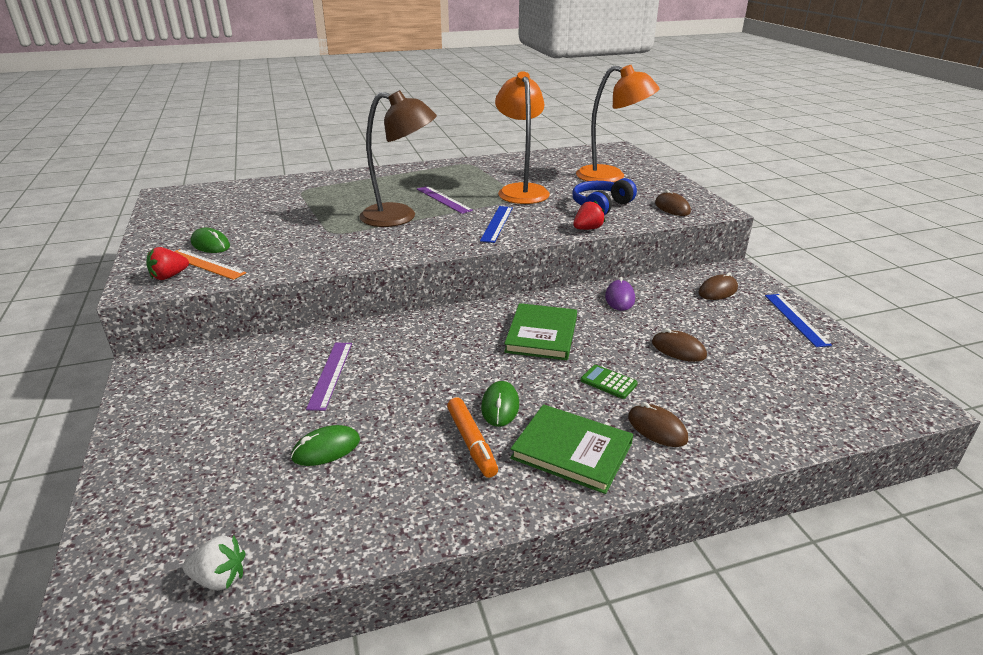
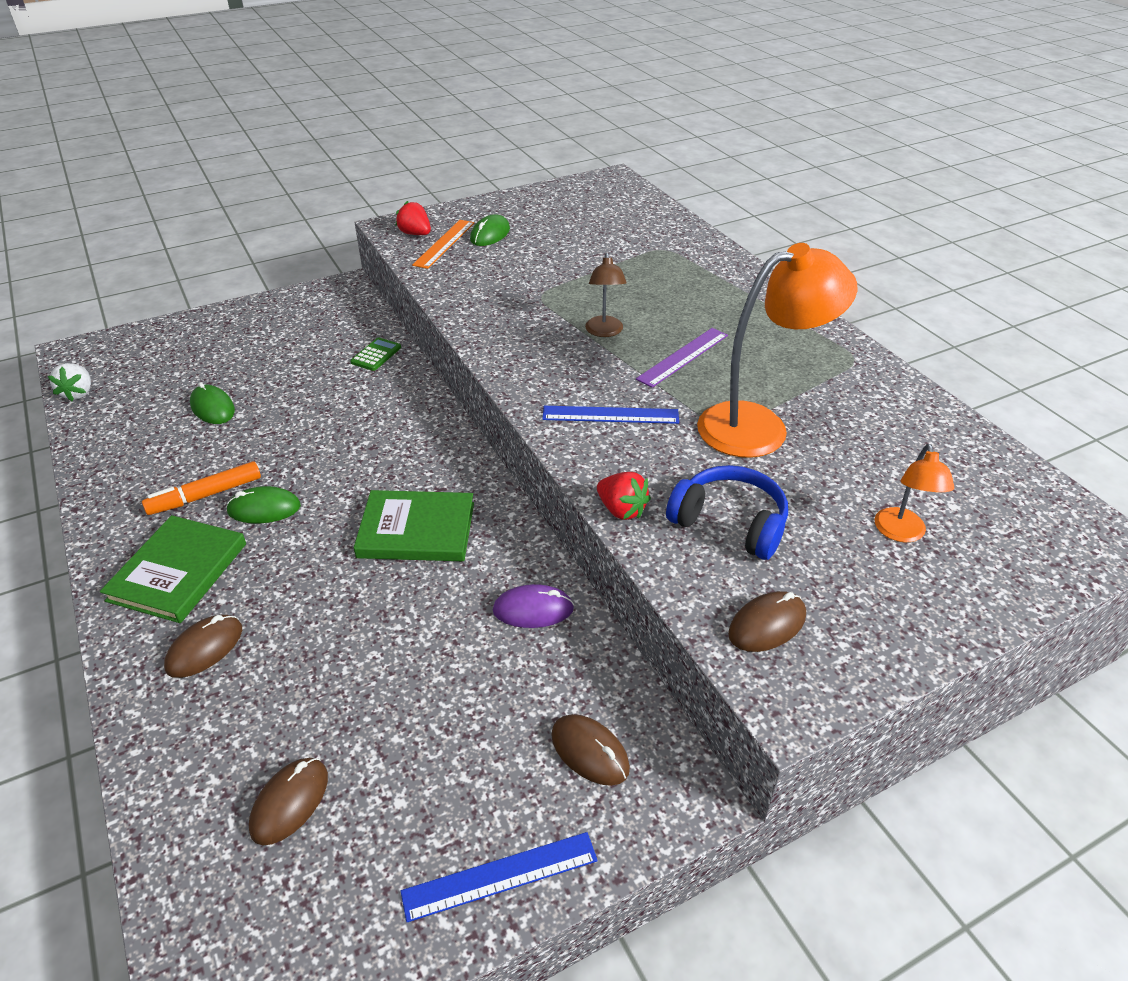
camera: 80 degrees right, 10 degrees up
purple ruler [306,343,352,411] -> none
brown lamp [359,90,437,227] -> brown lamp [585,253,627,337], size x0.50
orange lamp [576,65,660,182] -> orange lamp [875,444,954,542], size x0.50
green calculator [581,365,638,399] -> green calculator moved to [350,337,401,371]
brown mouse [652,328,707,362] -> brown mouse moved to [249,758,328,845]

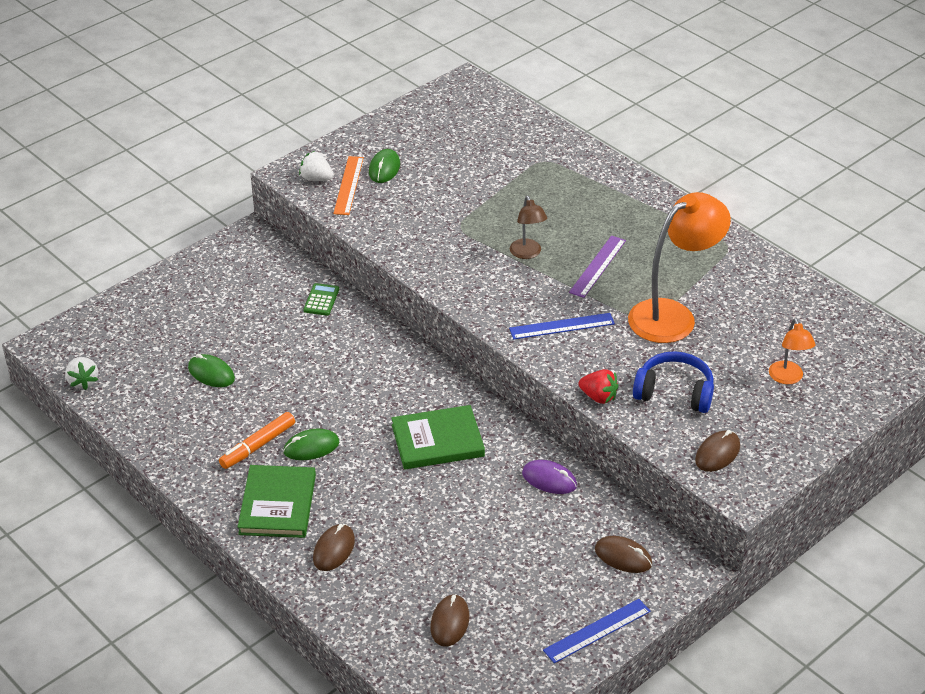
camera: 15 degrees left, 0 degrees up
red strawberry [395,201,431,235] -> white strawberry [299,151,334,181]
purple mouse [493,584,574,628] -> purple mouse turned 45 degrees clockwise [522,460,577,494]

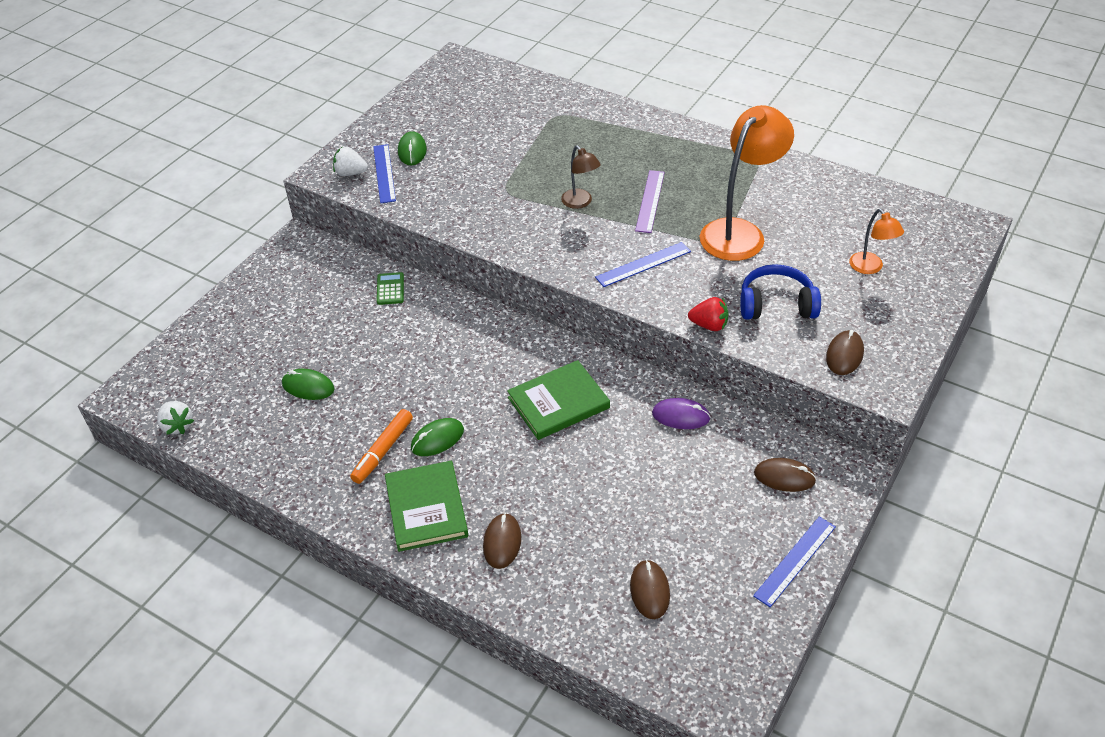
camera: 15 degrees left, 5 degrees up
orange ruler [333,156,364,215] -> blue ruler [373,144,396,203]

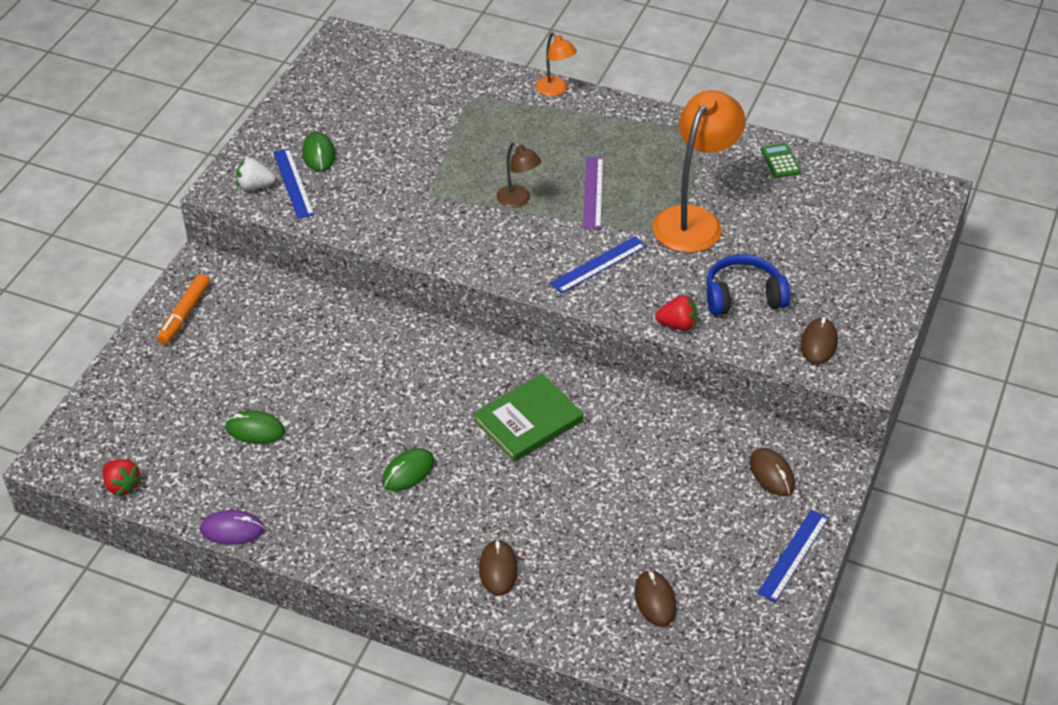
camera: 10 degrees left, 0 degrees up
white strawberry [157,401,194,435] -> red strawberry [103,459,142,496]
orange marker [350,409,413,484] -> orange marker moved to [157,274,210,345]
green calculator [377,272,404,305] -> green calculator moved to [761,143,801,178]
green book [385,461,468,552] -> none
purple mouse [652,398,711,429] -> purple mouse moved to [200,510,264,545]
brown mouse [754,458,817,492] -> brown mouse turned 60 degrees clockwise [750,448,795,496]
orange lamp [849,209,904,274] -> orange lamp moved to [536,32,577,96]

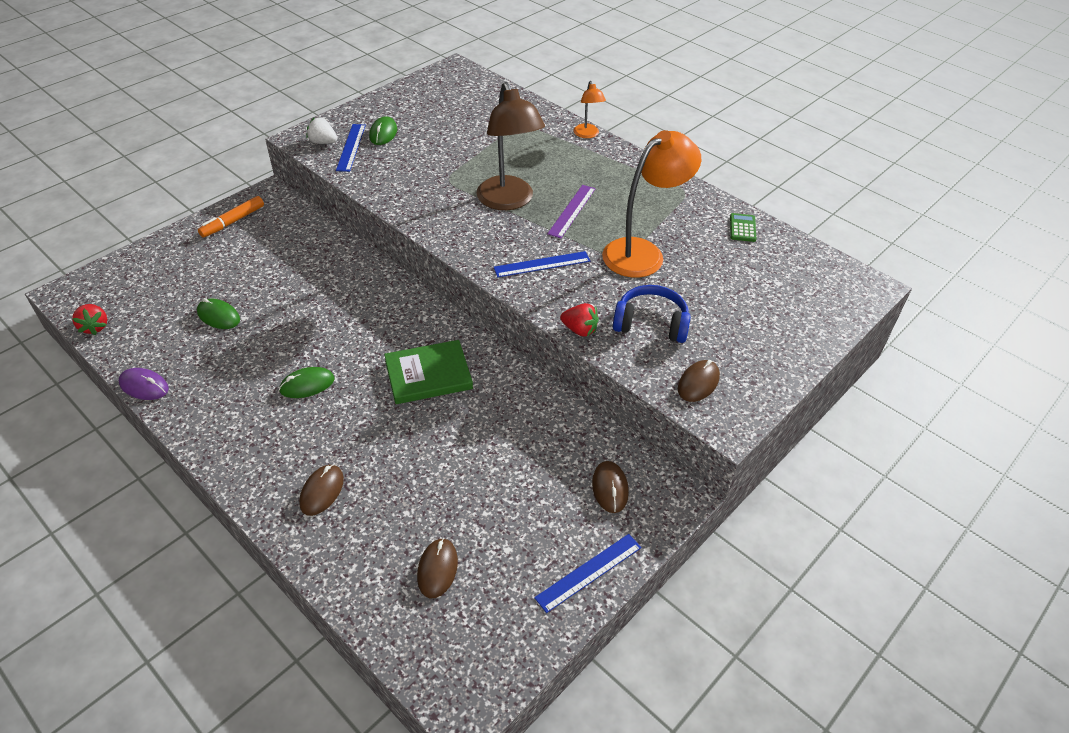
camera: 20 degrees right, 0 degrees up
brown lamp [497,142,541,208] -> brown lamp [476,82,545,210], size x2.01

